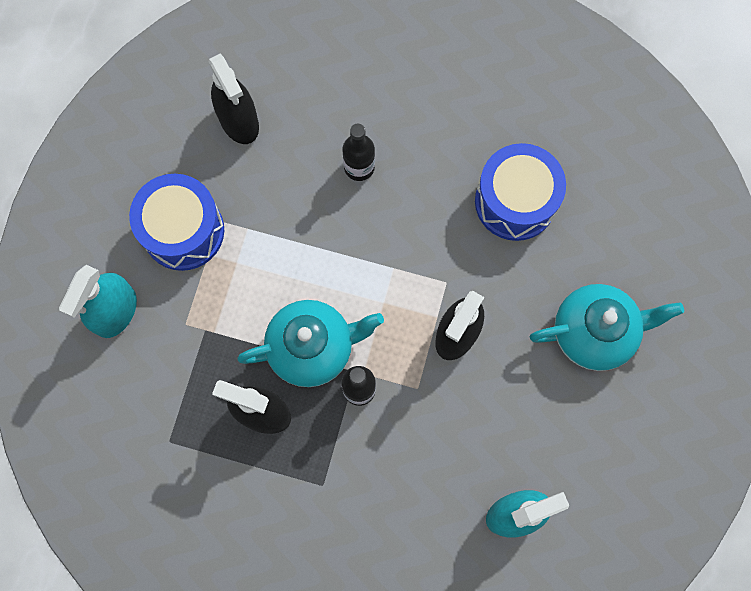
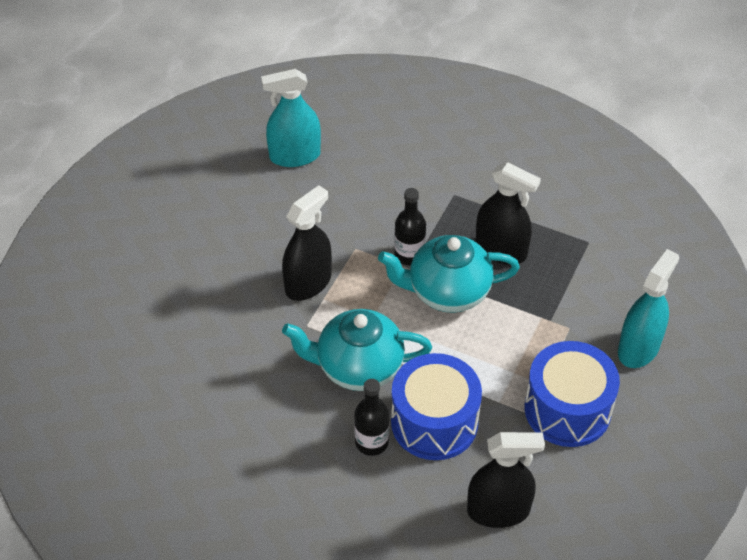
camera: 170 degrees left, 25 degrees down
black spray bottle [208,53,259,144] -> black spray bottle turned 105 degrees clockwise [467,432,545,528]
blue drum [475,143,566,241] -> blue drum moved to [391,353,482,460]
turquoise teapot [530,284,684,371] -> turquoise teapot moved to [282,309,432,391]

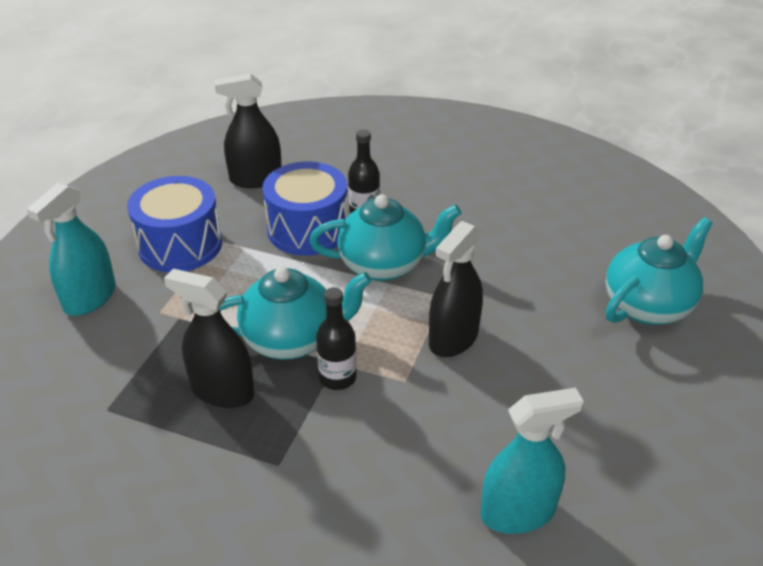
camera: 175 degrees right, 10 degrees down
none -> turquoise teapot [606,217,713,325]

